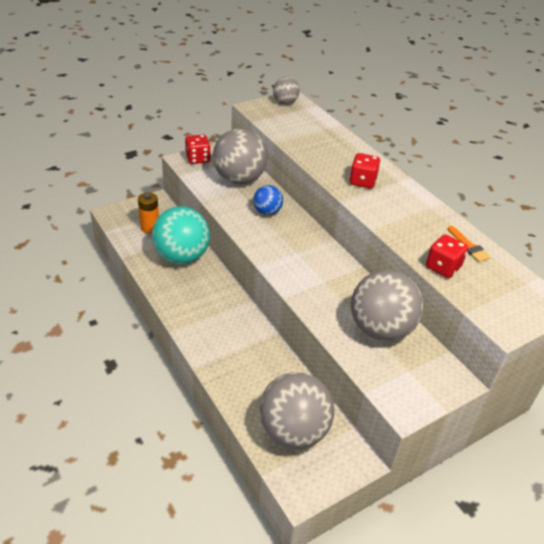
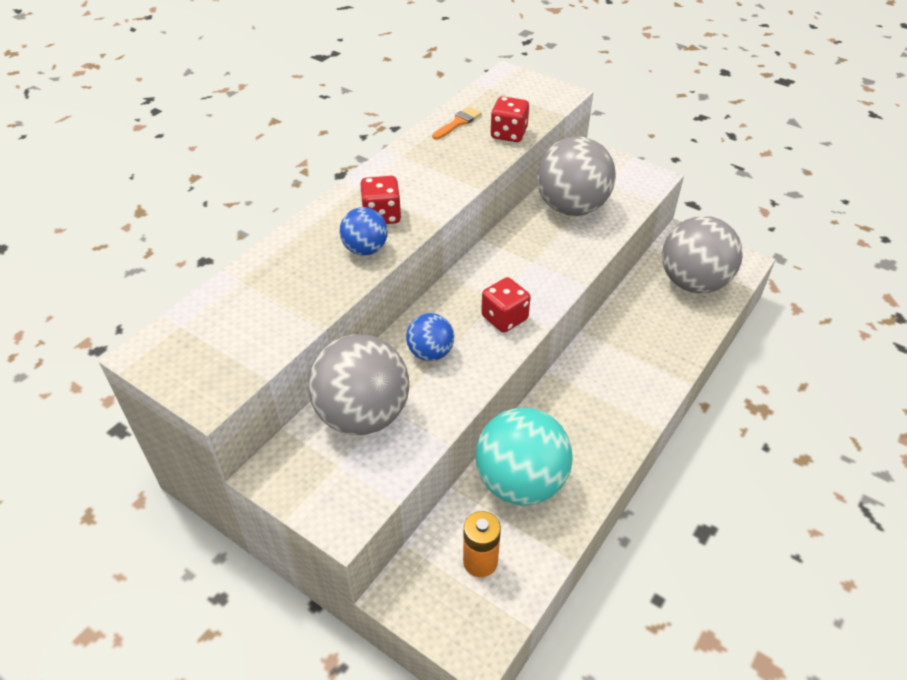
camera: 110 degrees left, 5 degrees up
red dice [185,135,210,164] -> red dice moved to [481,277,531,333]
grey ball [273,77,300,104] -> none
none -> blue ball [340,207,388,255]

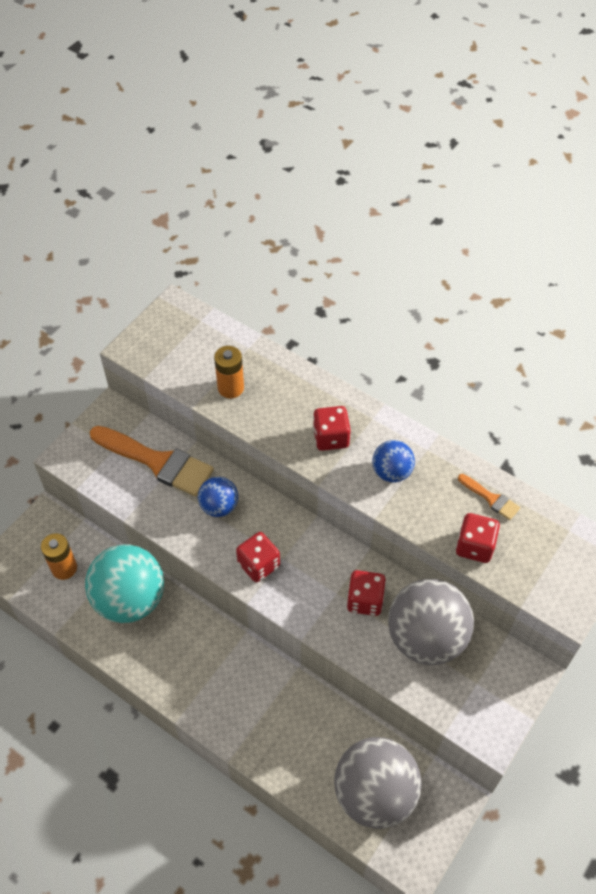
camera: 90 degrees right, 10 degrees up
grey ball [308,335,409,435] -> orange brush [90,426,214,496]
blue ball [340,207,388,255] -> blue ball moved to [372,440,415,483]
none -> orange battery [214,346,244,398]
none -> red dice [347,570,386,616]

